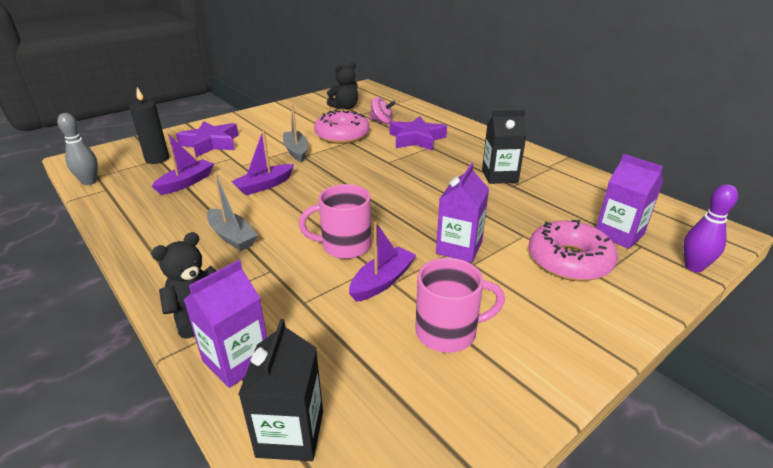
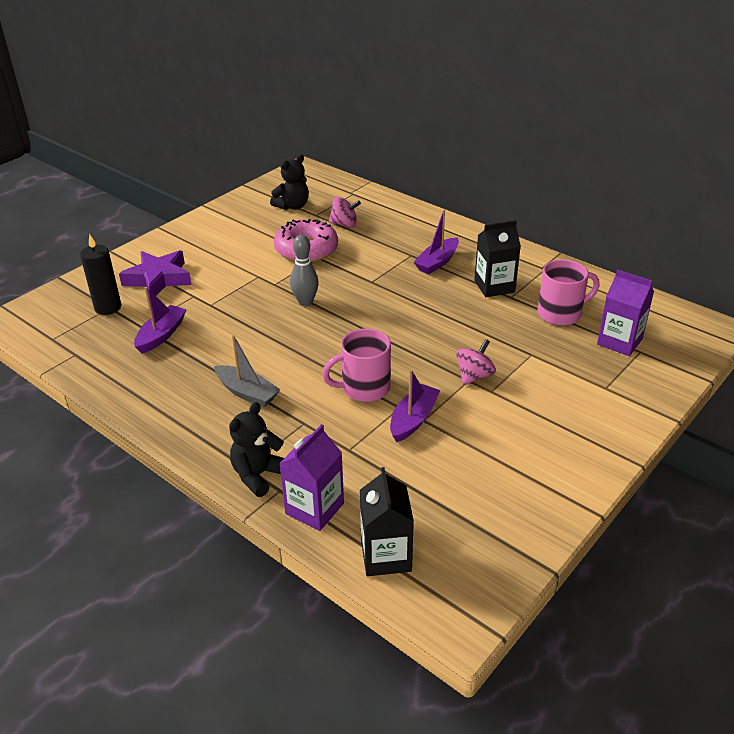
camera: 10 degrees left, 5 degrees up
grey bowling pin [57,113,98,185] -> grey bowling pin moved to [290,235,319,306]
purple boat [231,130,294,196] -> purple boat moved to [414,210,459,274]
grey boat [283,105,308,162] -> none
purple star [390,116,447,151] -> none
pink mug [415,258,505,353] -> pink mug moved to [538,260,600,326]
purple carton [436,163,489,263] -> pink spinning top [456,339,496,385]
pink donut [528,220,618,281] -> none
purple bowling pin [683,184,738,272] -> none

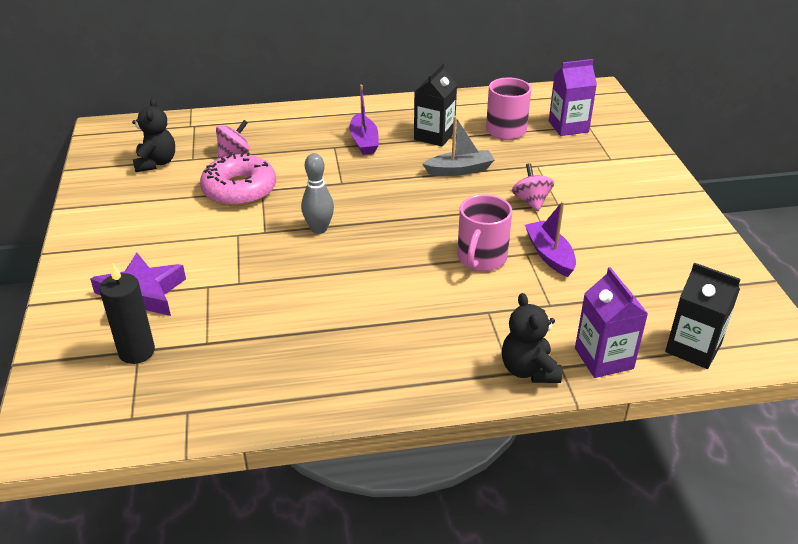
camera: 50 degrees left, 0 degrees up
purple boat [134,287,187,354] -> none
grey boat [214,335,281,407] -> grey boat moved to [423,116,494,176]

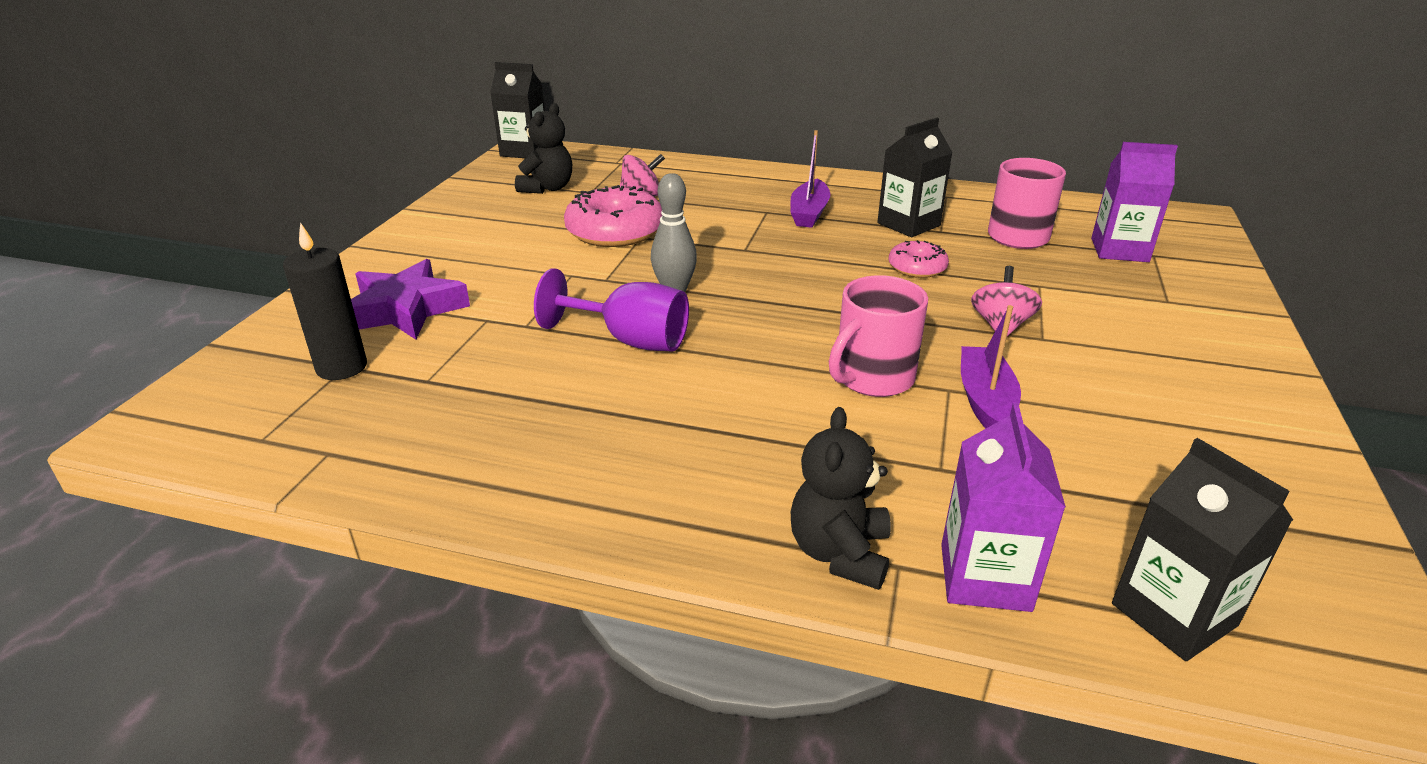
camera: 25 degrees right, 5 degrees down
grey boat [423,116,494,176] -> pink donut [889,240,949,278]
none -> black carton [490,62,545,158]
none -> purple goblet [534,268,689,351]

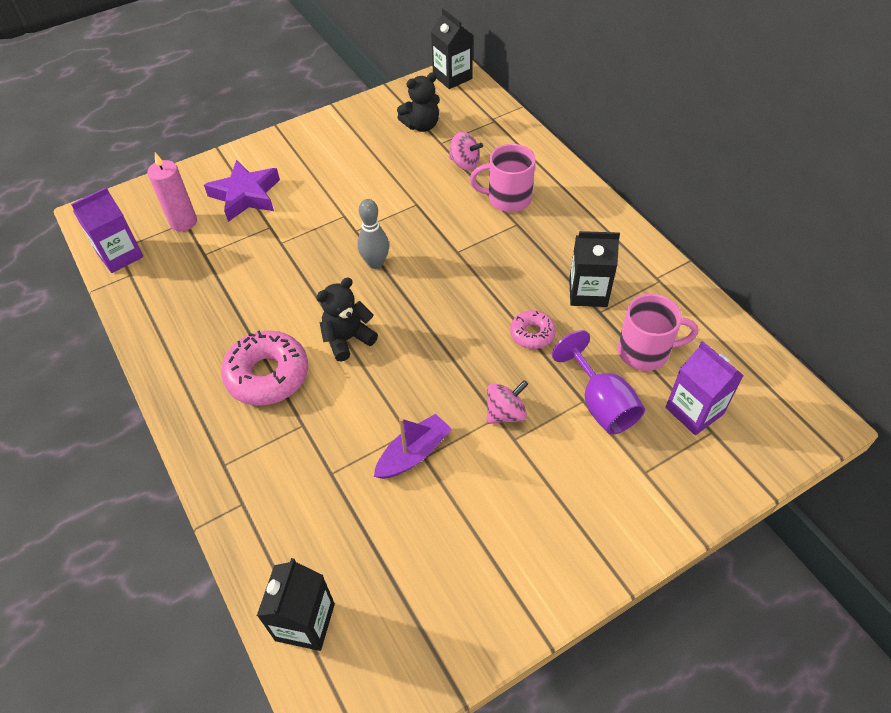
camera: 45 degrees right, 20 degrees up
black candle [283,222,367,380] -> pink candle [147,153,197,231]
purple goblet [534,268,689,351] -> purple goblet moved to [552,330,645,434]
pink donut [564,185,663,247] -> pink donut moved to [221,330,308,406]
purple boat [790,130,830,228] -> none
black teddy bear [791,407,891,590] -> black teddy bear moved to [316,277,378,362]
pink mug [829,275,928,397] -> pink mug moved to [470,144,536,212]
purple carton [941,403,1066,612] -> purple carton moved to [71,187,143,273]

